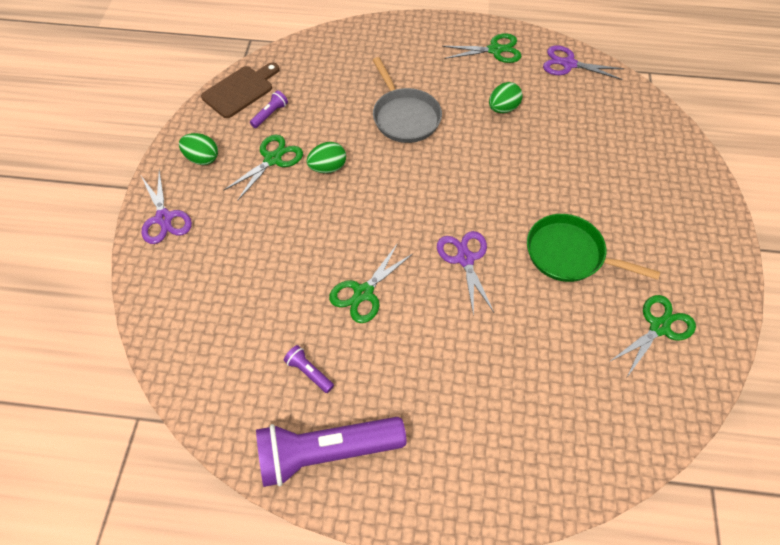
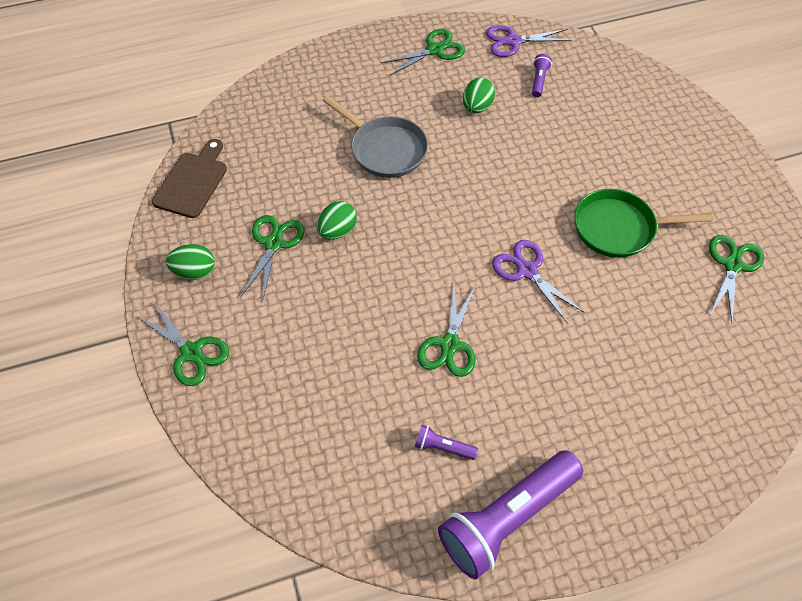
camera: 25 degrees left, 0 degrees up
purple scissors [141,170,192,244] -> green scissors [136,302,229,386]
purple flashlight [250,90,288,128] -> purple flashlight moved to [532,54,552,97]

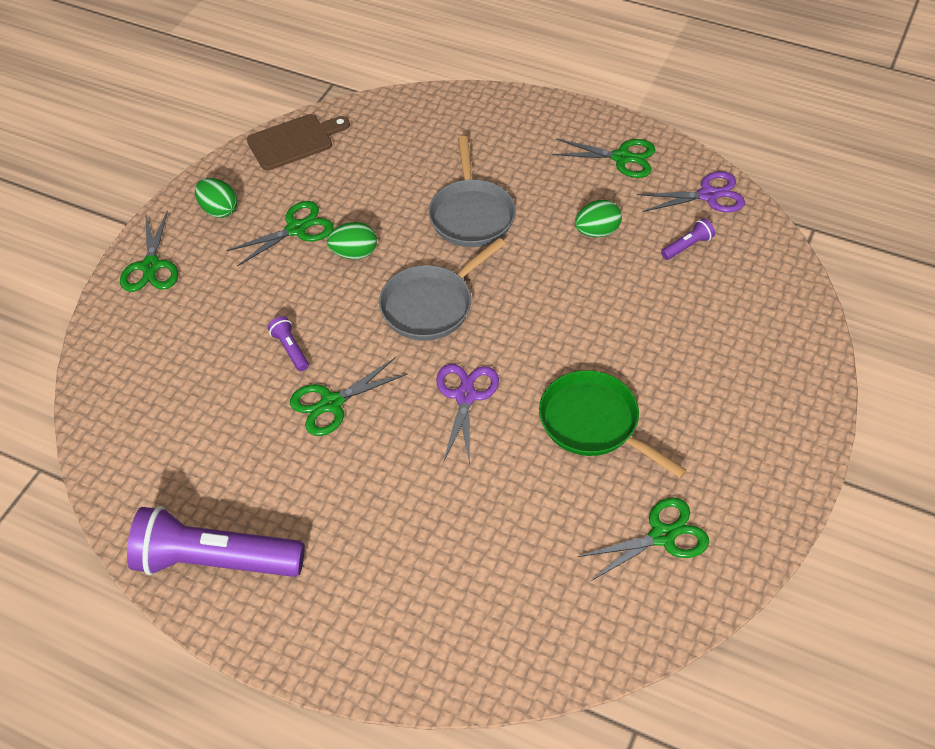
camera: 45 degrees right, 5 degrees down
purple flashlight [415,425,478,460] -> purple flashlight moved to [267,316,309,371]
purple scissors [486,25,572,57] -> purple scissors turned 135 degrees clockwise [637,171,745,212]
none -> grey pan [379,238,506,341]

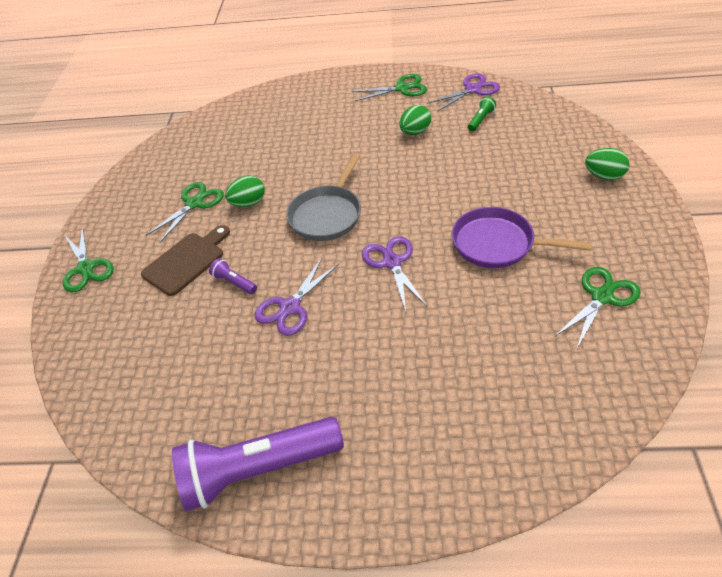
camera: 20 degrees left, 5 degrees down
green egg [195,178,237,218] -> green egg moved to [585,148,630,180]
brown cutting board [247,114,350,171] -> brown cutting board moved to [141,225,230,296]
green scissors [290,358,408,436] -> purple scissors [255,258,339,336]
grey pan [429,136,516,247] -> none
green pan [539,370,687,478] -> purple pan [452,207,592,268]
purple flashlight [661,218,715,260] -> green flashlight [468,96,496,132]

